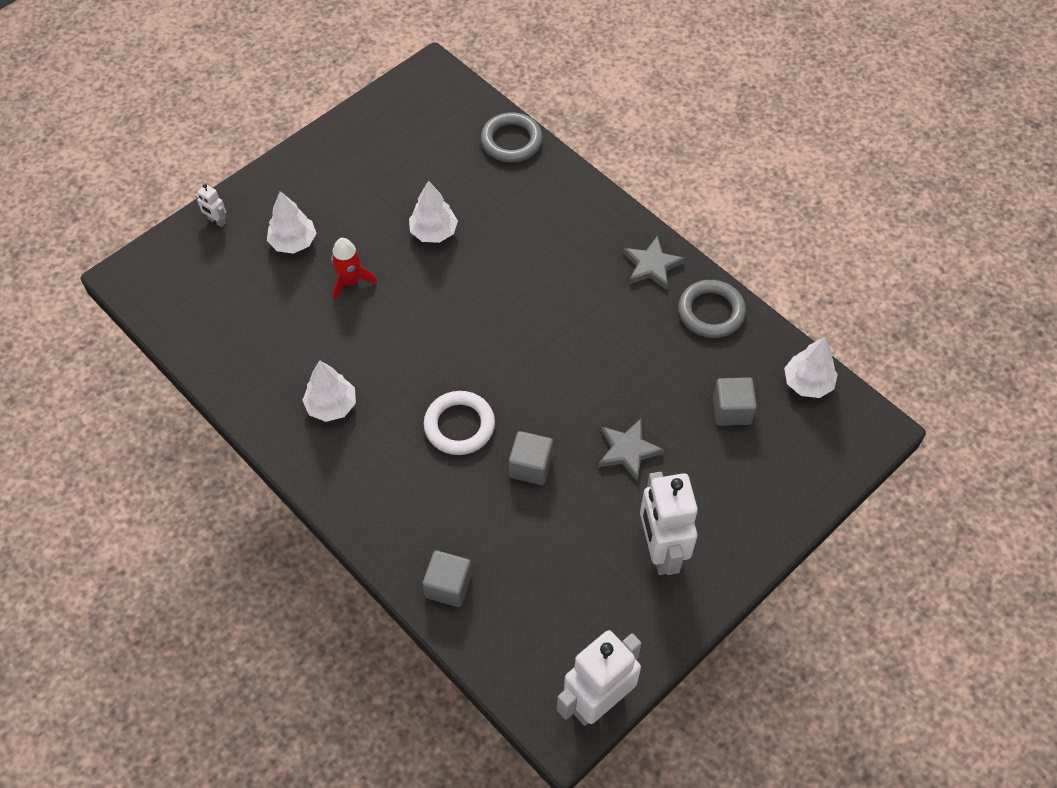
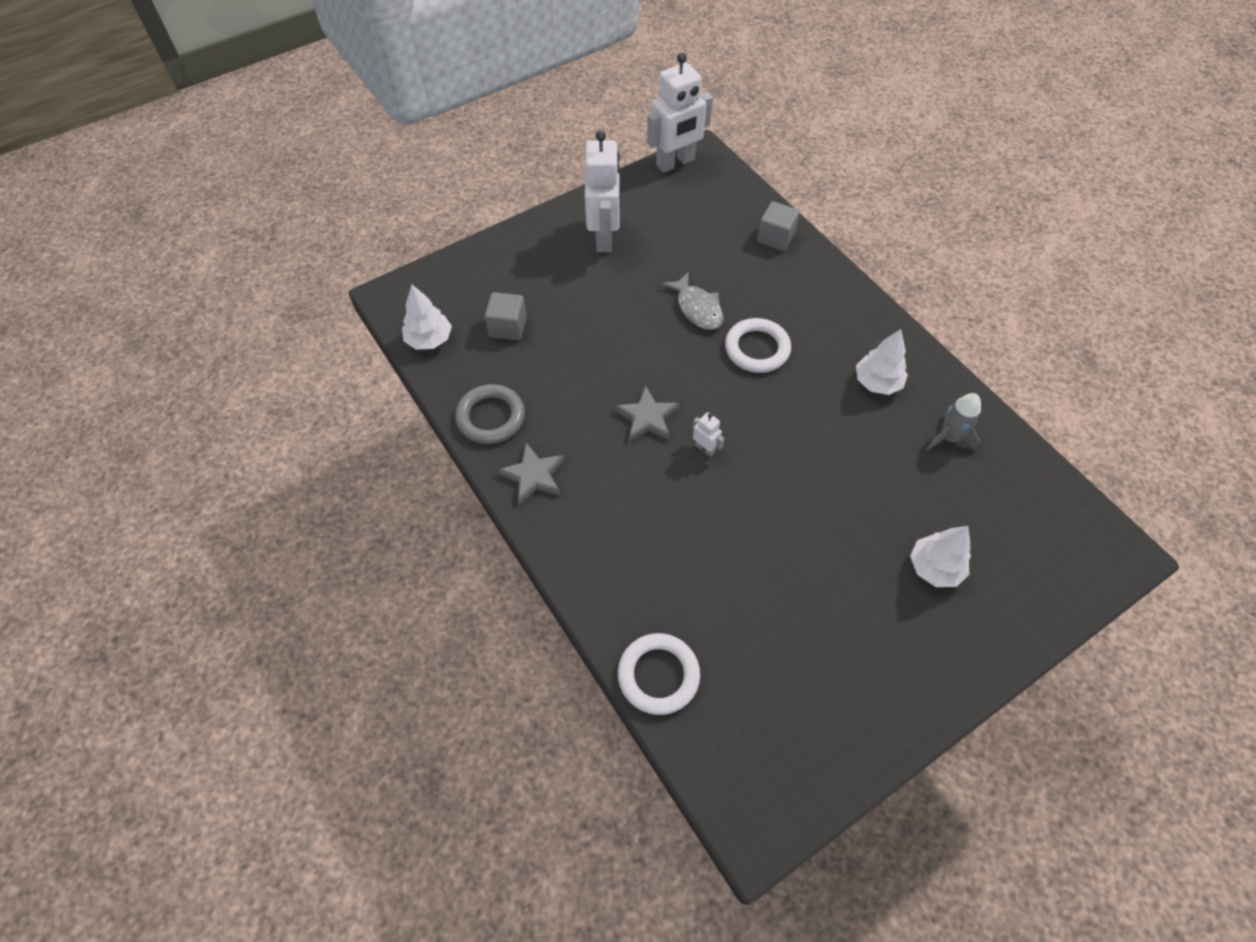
camera: 170 degrees left, 0 degrees up
white robot [195,184,226,227] -> white robot moved to [693,412,724,457]
red rocket [331,238,377,300] -> none
white tree [409,180,458,243] -> none
grey ring [481,112,543,163] -> white ring [618,633,700,715]
grey cube [509,431,553,485] -> grey fish [661,271,723,330]
grey star [598,419,664,482] -> grey star moved to [615,386,679,442]
none -> grey rocket [927,393,981,451]

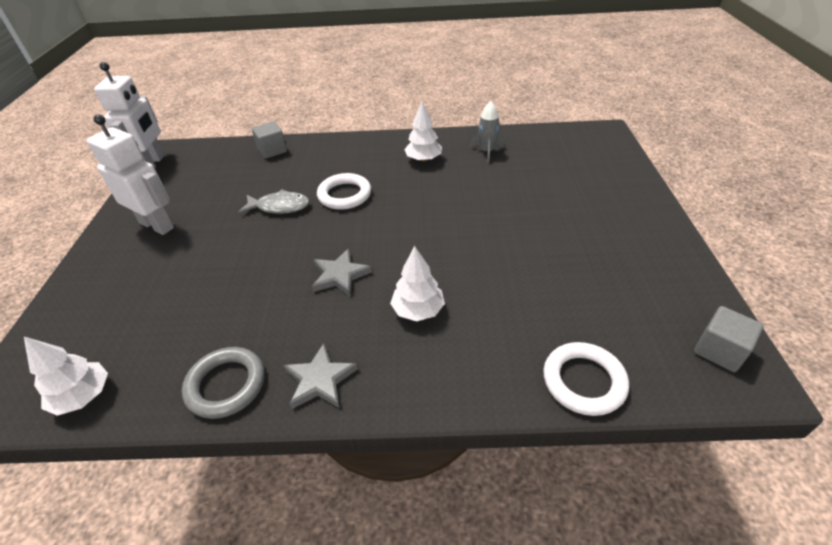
camera: 55 degrees left, 15 degrees down
grey cube [485,292,527,340] -> grey cube moved to [694,306,763,372]
white robot [693,412,724,457] -> none
white tree [910,526,971,587] -> white tree moved to [390,246,445,321]

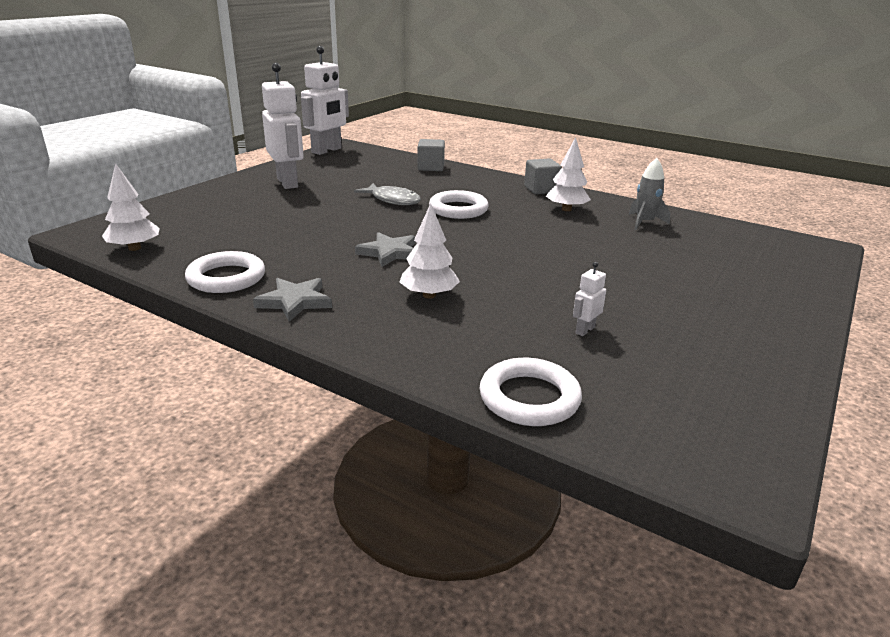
camera: 30 degrees right, 15 degrees down
grey ring [182,347,264,419] -> white ring [185,251,265,293]
grey cube [694,306,763,372] -> grey cube moved to [524,158,562,194]
none -> white robot [573,262,606,336]

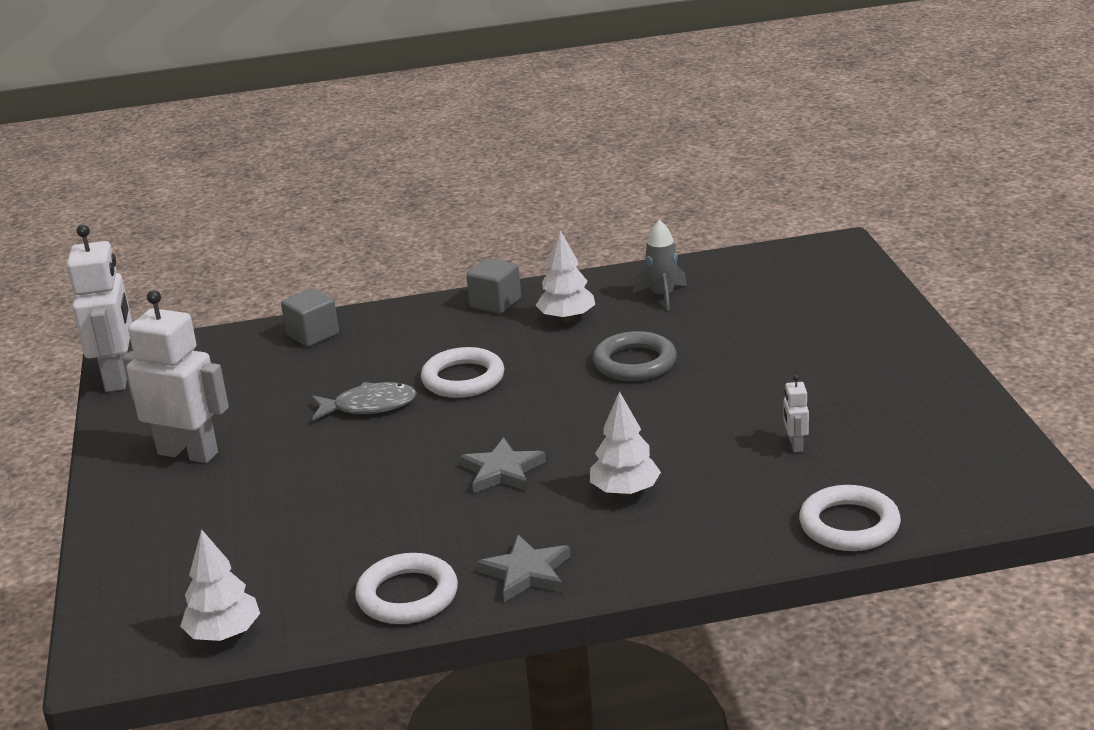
camera: 40 degrees left, 0 degrees up
none -> grey ring [593,331,677,381]

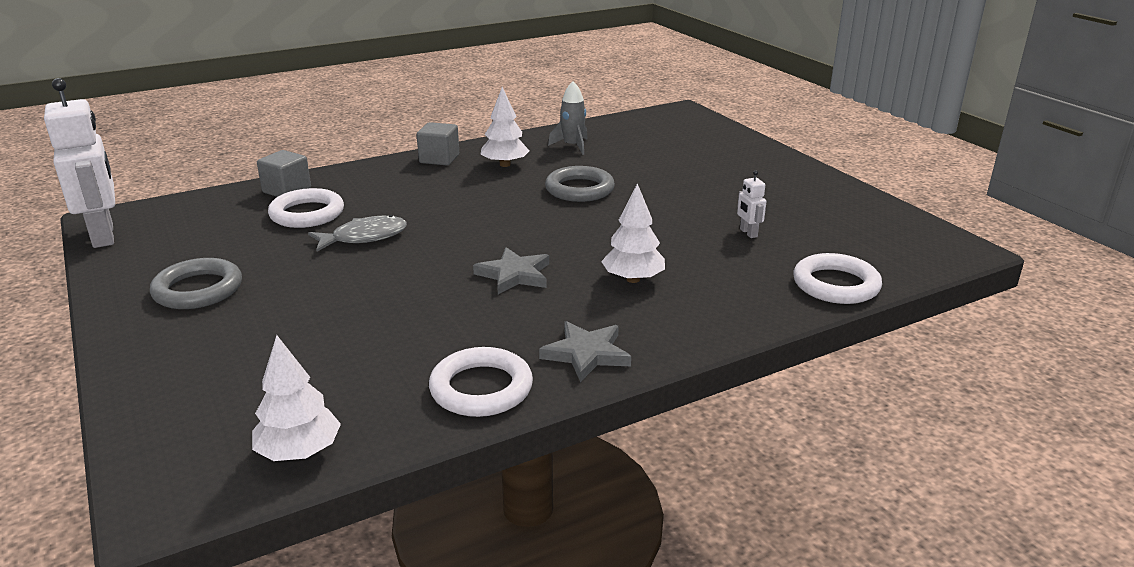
camera: 20 degrees left, 0 degrees up
white robot [123,290,229,463] -> grey ring [150,258,242,309]
white ring [421,347,504,398] -> white ring moved to [268,188,344,228]

